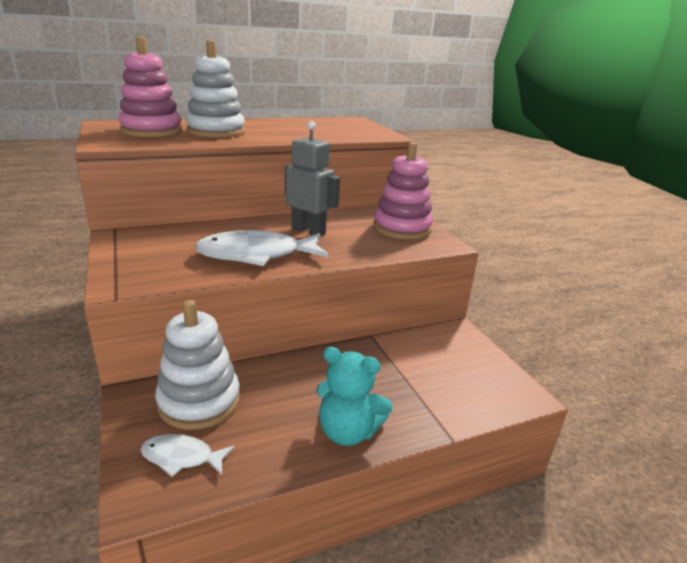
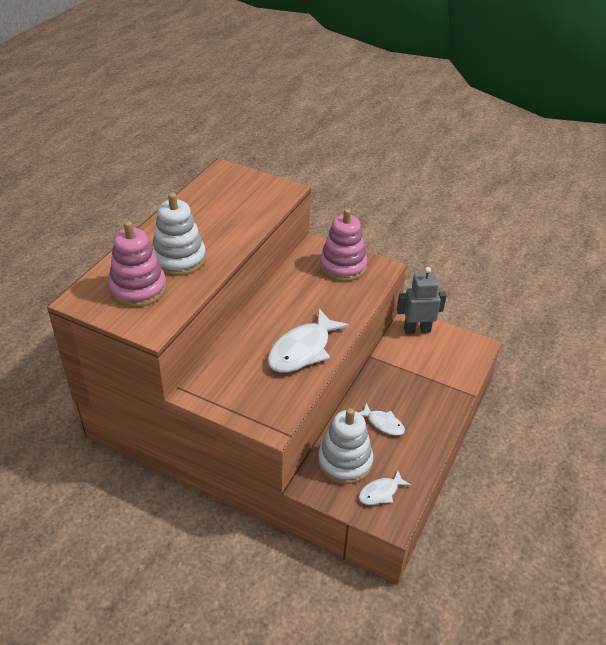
camera: 40 degrees left, 15 degrees up
grey robot [285,121,340,237] -> grey robot moved to [397,267,447,334]
turquoise teddy bear [317,347,393,446] -> none
none -> white fish [359,403,405,436]

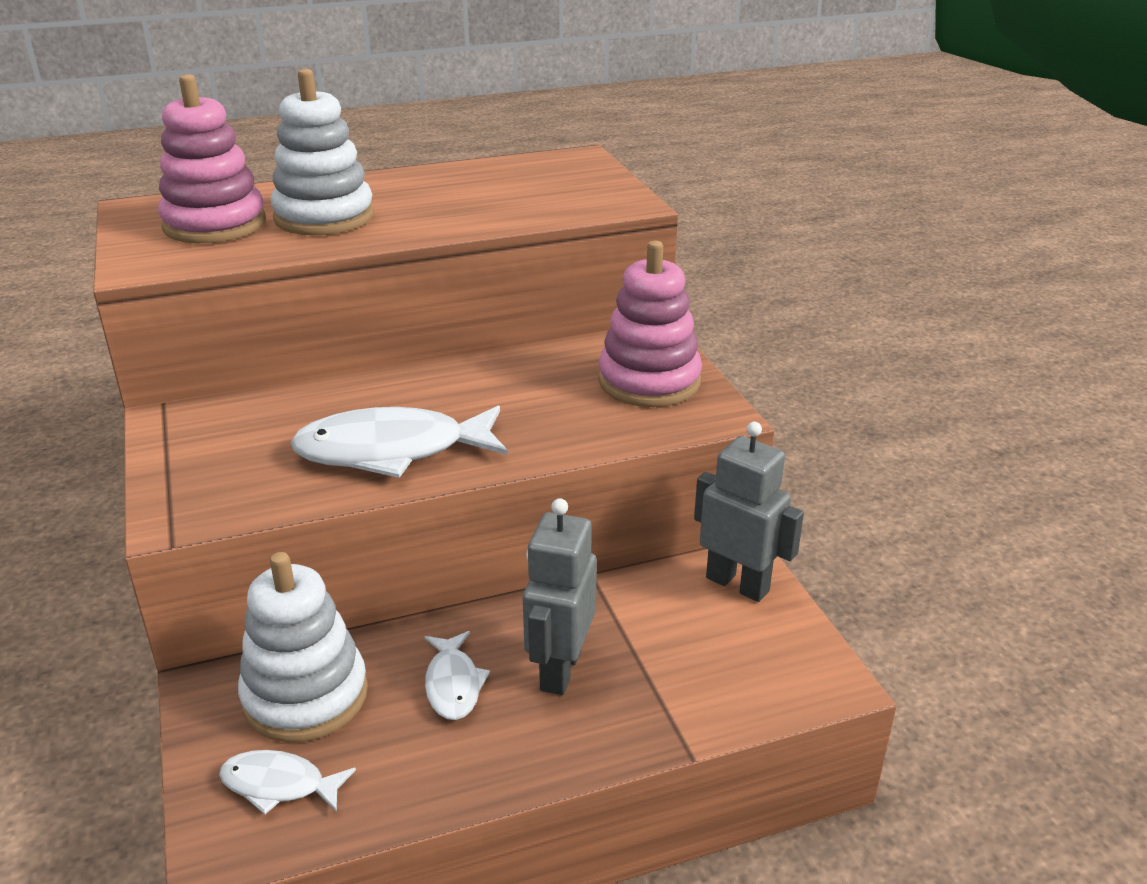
camera: 45 degrees right, 10 degrees down
none -> grey robot [523,498,597,695]

